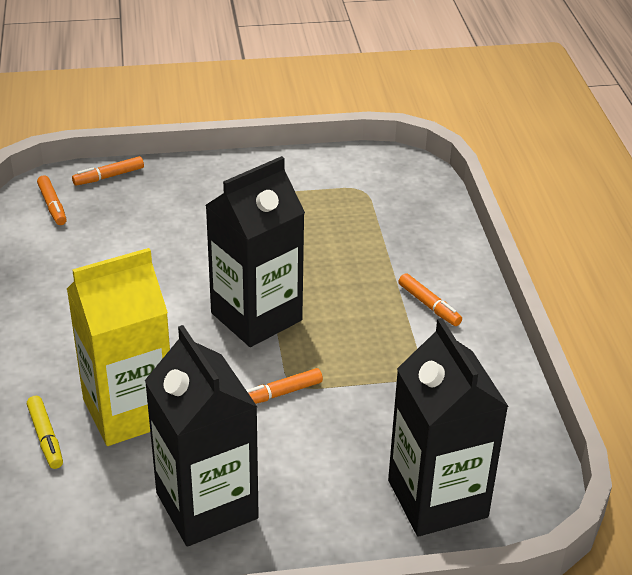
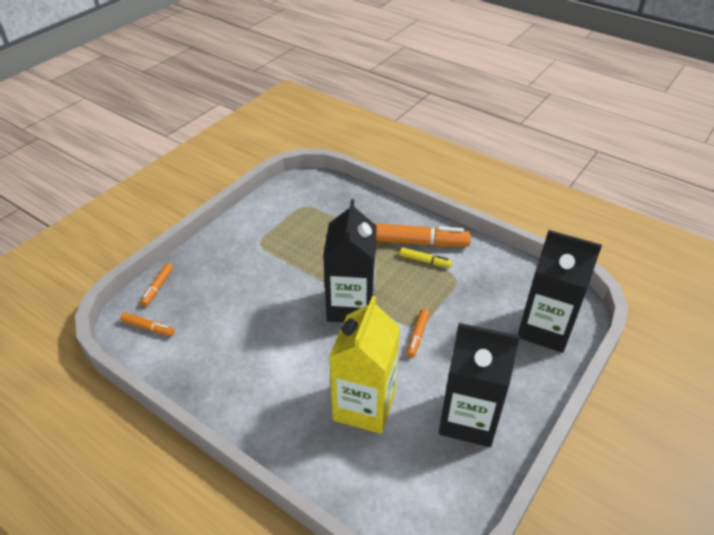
camera: 45 degrees left, 5 degrees up
yellow marker [27,396,63,469] -> yellow marker moved to [400,247,452,268]
orange marker [398,273,462,326] -> orange marker [374,223,471,247], size x2.06

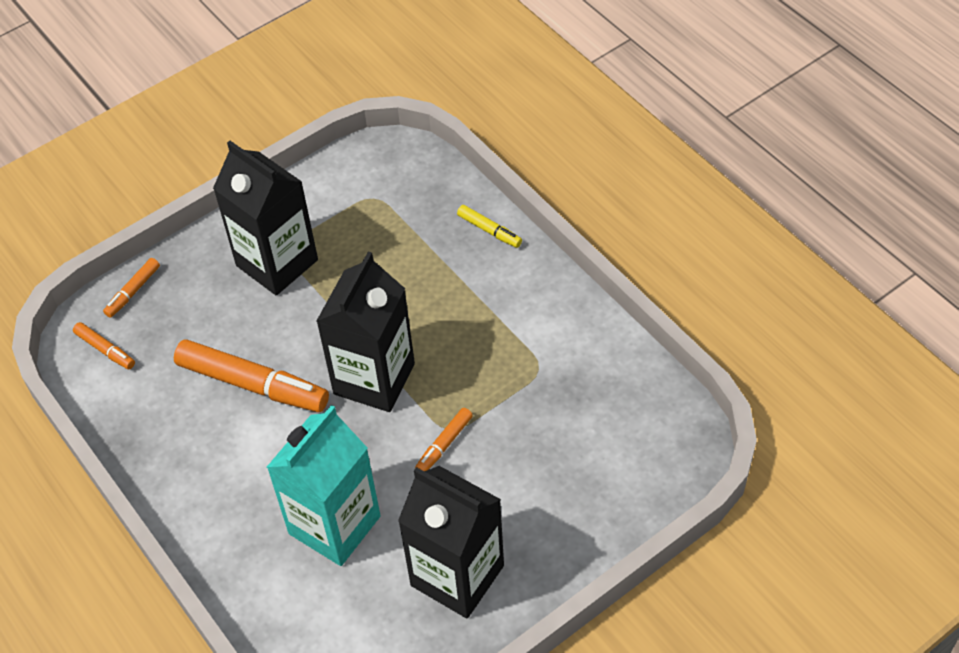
camera: 20 degrees right, 10 degrees up
yellow carton [329,296,401,434] -> turquoise carton [267,405,381,566]
orange marker [374,223,471,247] -> orange marker moved to [174,339,329,412]
yellow marker [400,247,452,268] -> yellow marker moved to [457,205,522,248]
black carton [518,230,602,353] -> black carton moved to [213,141,318,295]

